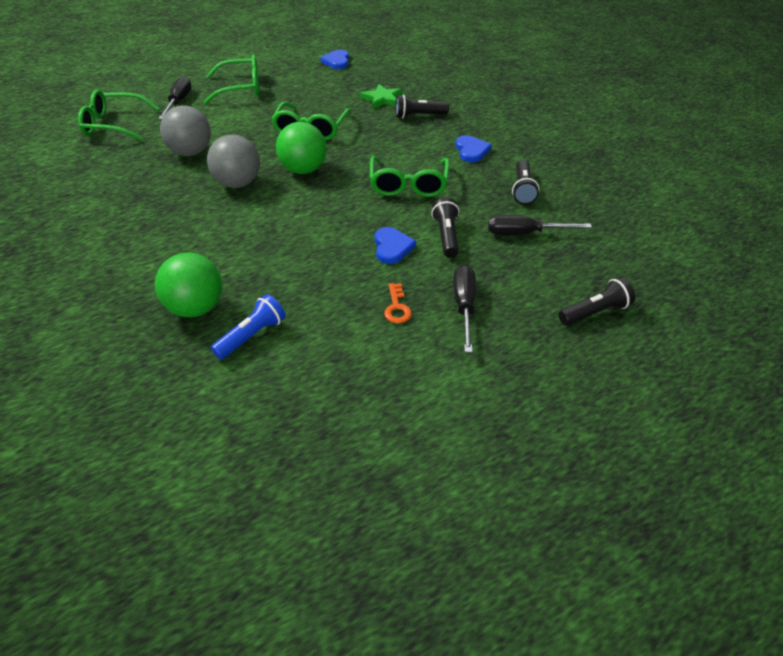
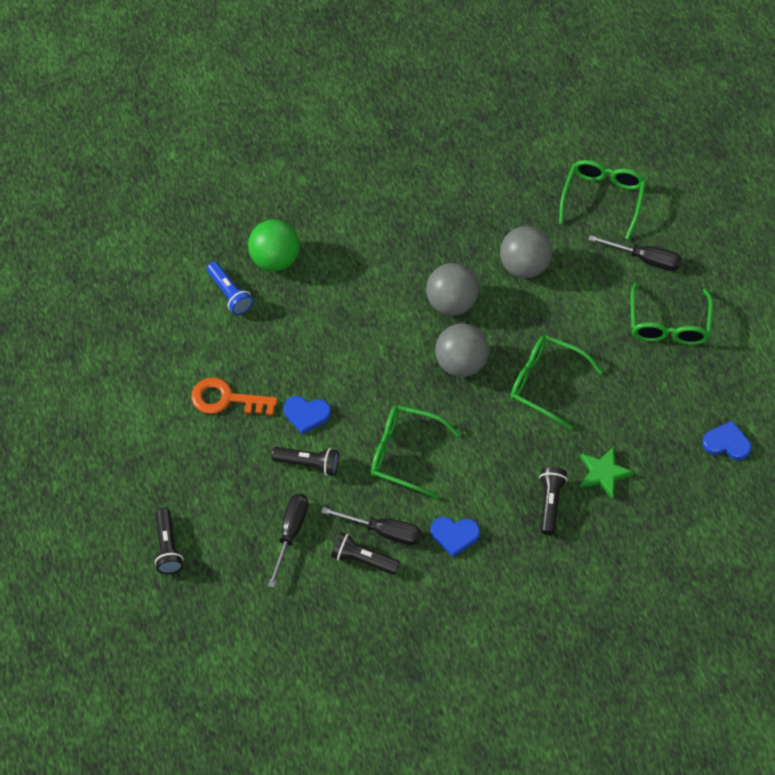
camera: 105 degrees right, 15 degrees up
green ball [276,122,327,174] -> grey ball [435,323,489,377]
orange key [384,283,412,323] -> orange key [191,377,278,416], size x1.76
black screwdriver [453,265,476,352] -> black screwdriver moved to [321,507,421,545]

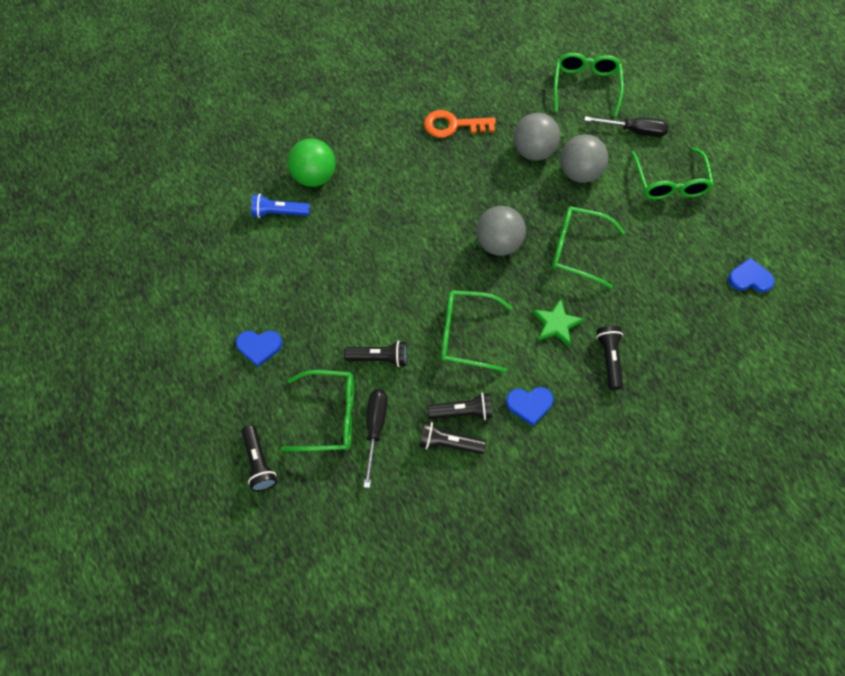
camera: 10 degrees left, 5 degrees up
orange key [191,377,278,416] -> orange key moved to [424,110,496,138]
blue flashlight [207,262,253,315] -> blue flashlight turned 135 degrees clockwise [251,194,310,218]
blue heart [284,396,331,435] -> blue heart moved to [236,330,282,367]
black screwdriver [321,507,421,545] -> black flashlight [427,393,492,420]
grey ball [426,263,479,316] -> grey ball moved to [560,134,608,183]
green star [580,446,634,499] -> green star moved to [532,299,584,347]
none -> green glasses [281,370,354,451]

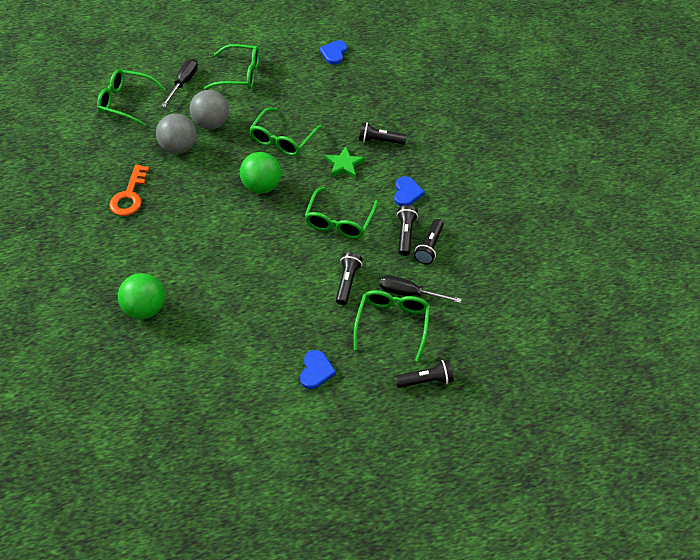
camera: 80 degrees left, 10 degrees down
blue flashlight [251,194,310,218] -> none
grey ball [476,206,526,256] -> green ball [240,152,281,194]

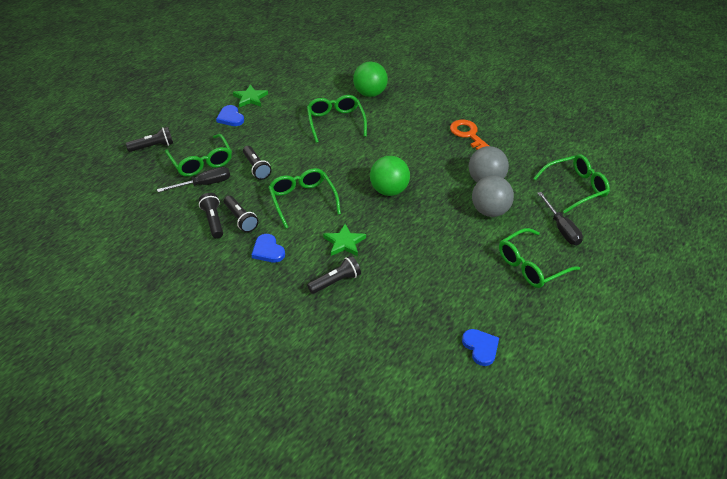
camera: 140 degrees right, 10 degrees down
green glasses [249,108,323,156] -> green glasses moved to [307,95,367,143]
black flashlight [395,360,454,388] -> black flashlight turned 150 degrees counterclockwise [126,127,173,152]
none -> green star [233,84,268,107]

